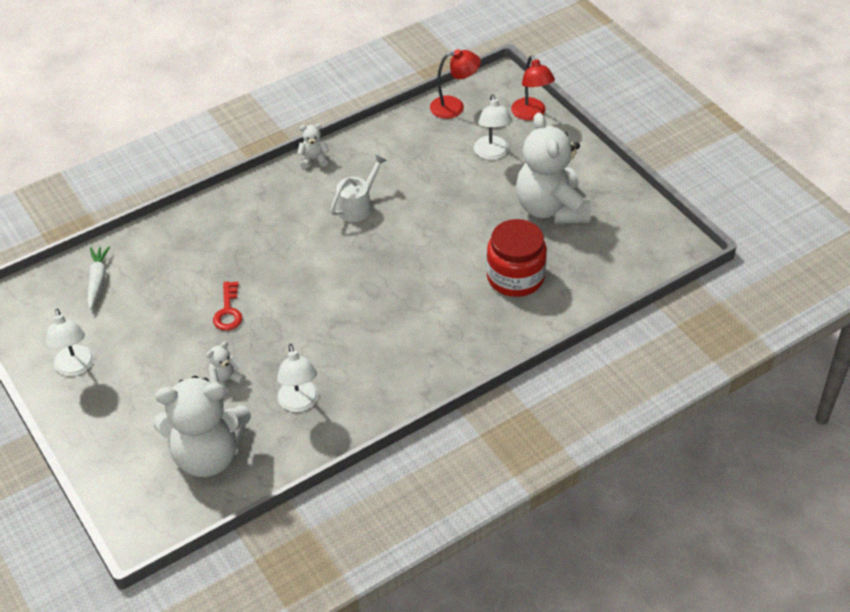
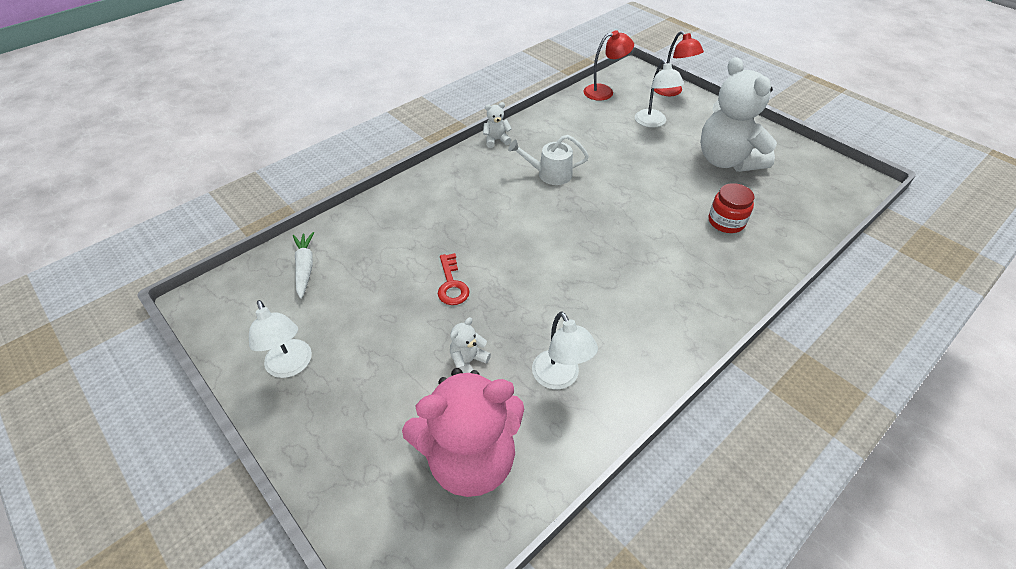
camera: 10 degrees left, 0 degrees up
white teddy bear [153,376,251,477] -> pink teddy bear [402,368,524,497]
white watering can [330,154,387,222] -> white watering can turned 120 degrees counterclockwise [508,135,589,185]
red jar [486,219,547,297] -> red jar [709,183,754,233], size x0.64

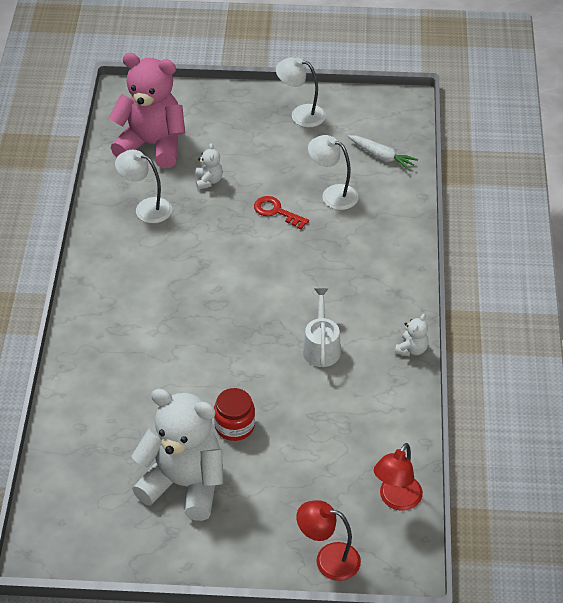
camera: 135 degrees right, 0 degrees up
pink teddy bear [402,368,524,497] -> pink teddy bear turned 75 degrees clockwise [109,53,185,168]
white watering can [508,135,589,185] -> white watering can turned 45 degrees counterclockwise [303,288,341,367]
white lamp [635,60,684,128] -> white lamp moved to [308,135,359,210]
red jar [709,183,754,233] -> red jar moved to [214,388,255,441]

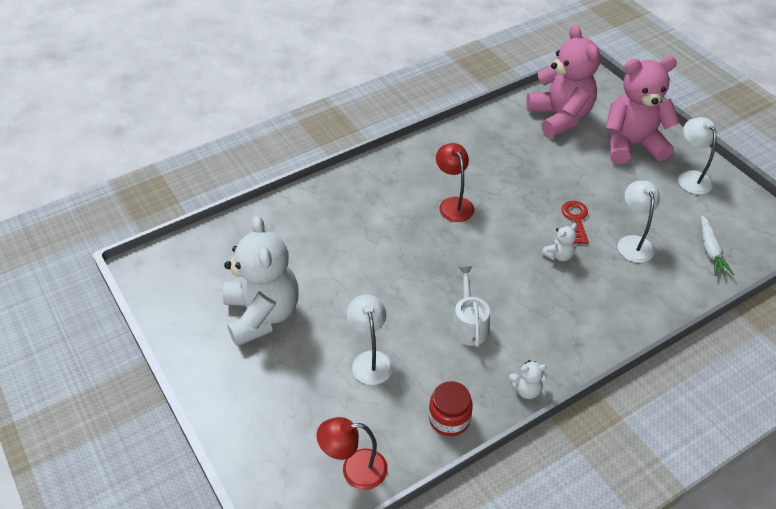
camera: 55 degrees right, 0 degrees up
white lamp [115,150,172,223] -> white lamp moved to [347,295,393,385]
white teddy bear [195,143,223,190] -> white teddy bear moved to [541,224,577,261]
red jar [214,388,255,441] -> red jar moved to [429,381,473,436]
red lamp [296,500,361,581] -> red lamp moved to [436,143,474,222]
white watering can [303,288,341,367] -> white watering can turned 60 degrees counterclockwise [451,266,490,347]
none -> pink teddy bear [605,56,680,164]

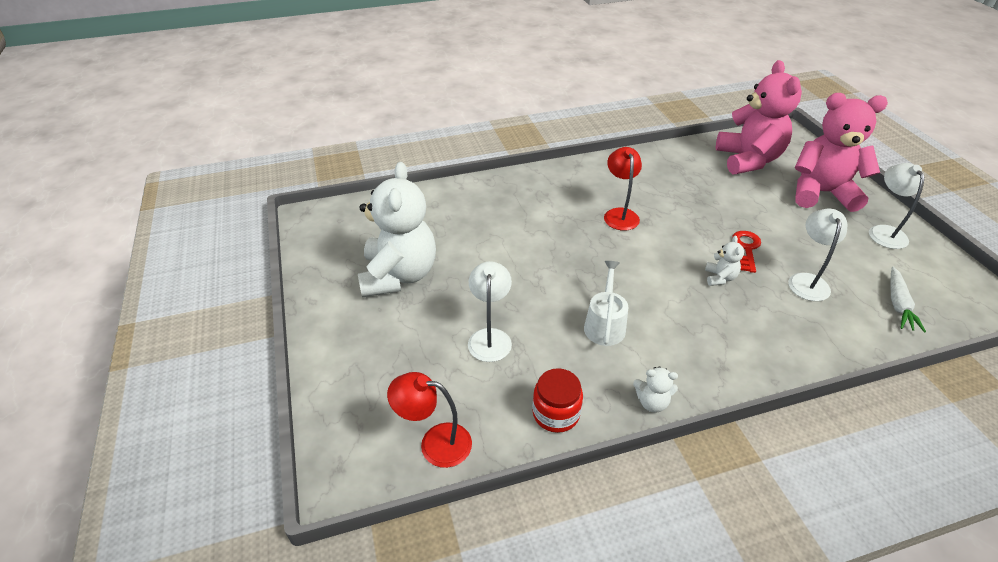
camera: 15 degrees right, 5 degrees down
white teddy bear [541,224,577,261] -> white teddy bear turned 60 degrees counterclockwise [705,236,744,286]

